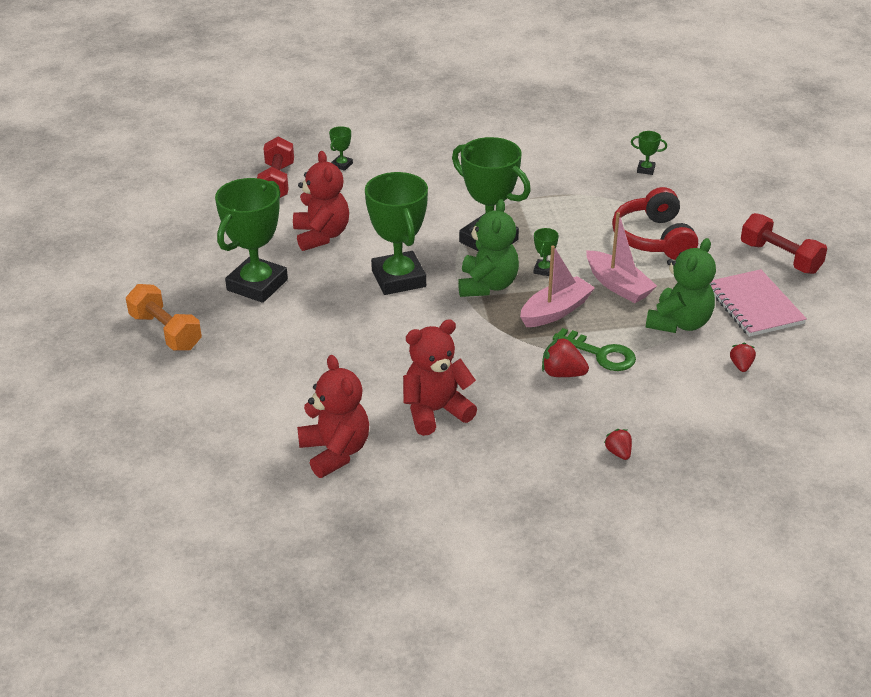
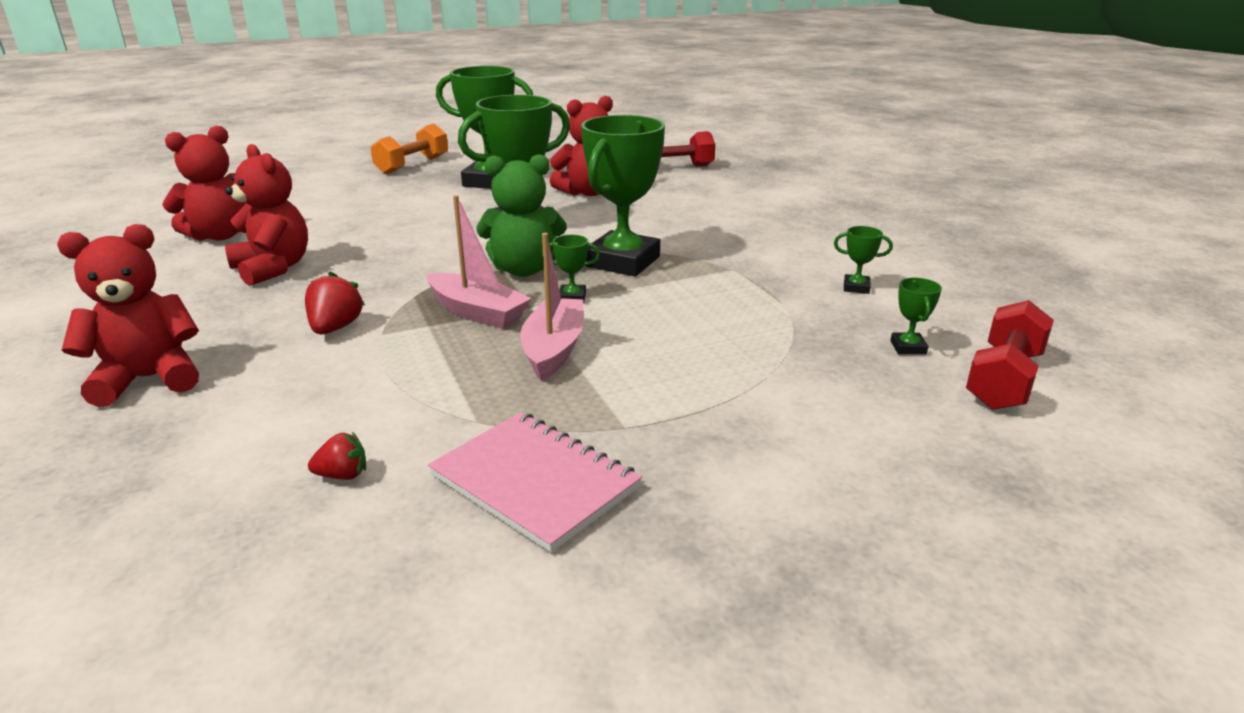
camera: 75 degrees right, 10 degrees down
green trophy [329,126,353,171] -> green trophy moved to [834,226,893,294]
green key [553,328,636,371] -> none
pink boat [586,212,657,303] -> pink boat turned 150 degrees clockwise [520,233,584,381]
red strawberry [604,429,632,460] -> red teddy bear [57,224,199,407]
red headphones [612,187,698,260] -> none
green teddy bear [646,238,716,333] -> none
pink notebook [710,269,807,337] -> pink notebook turned 75 degrees clockwise [428,412,642,553]
red dumbbell [741,213,827,274] -> red dumbbell moved to [966,300,1054,410]

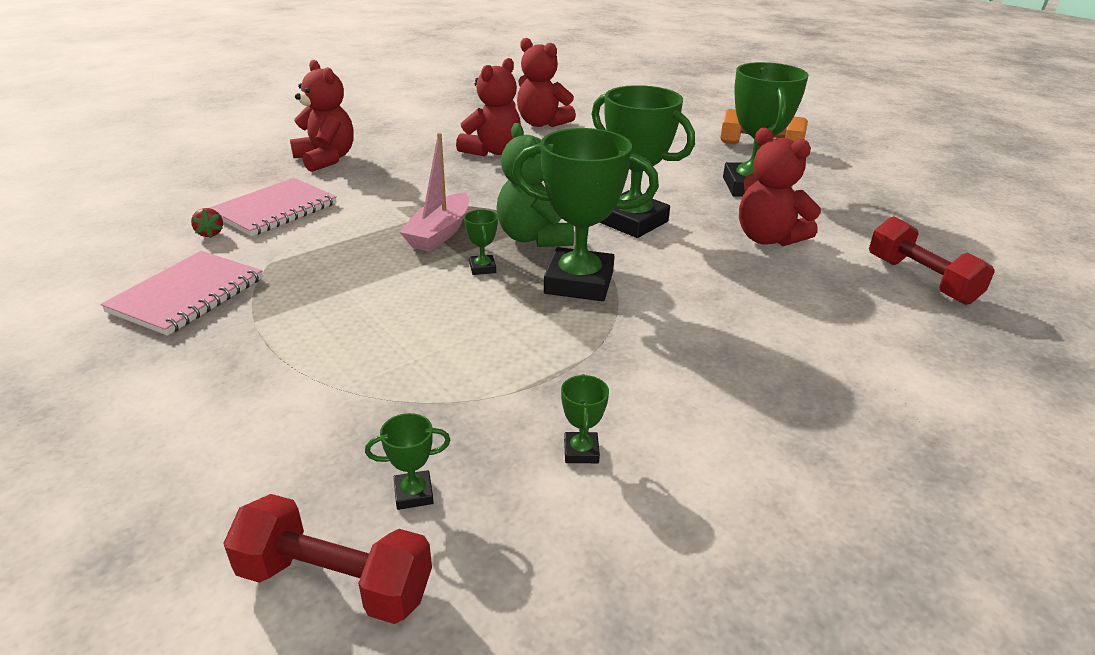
camera: 75 degrees right, 5 degrees up
red strawberry [305,271,365,334] -> none
pink boat [520,233,584,381] -> none
none -> pink notebook [209,178,337,236]

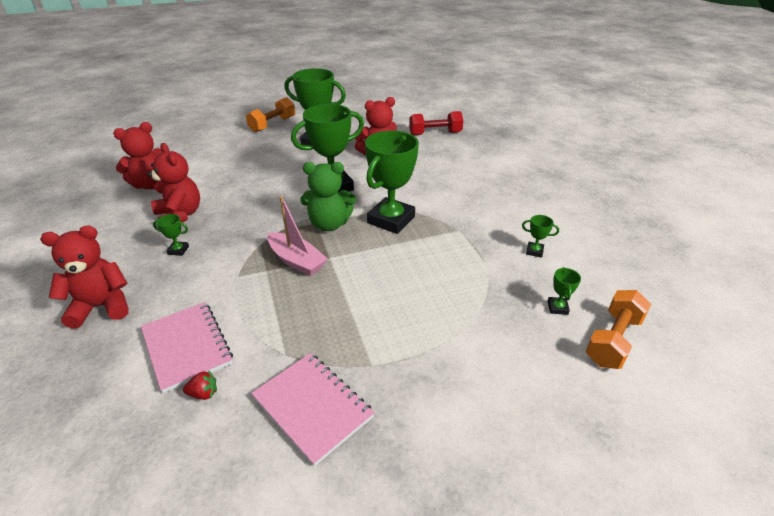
camera: 70 degrees left, 5 degrees up
red dumbbell [223,494,432,624] -> orange dumbbell [585,290,651,369]
green trophy [464,209,498,275] -> green trophy moved to [153,214,189,256]

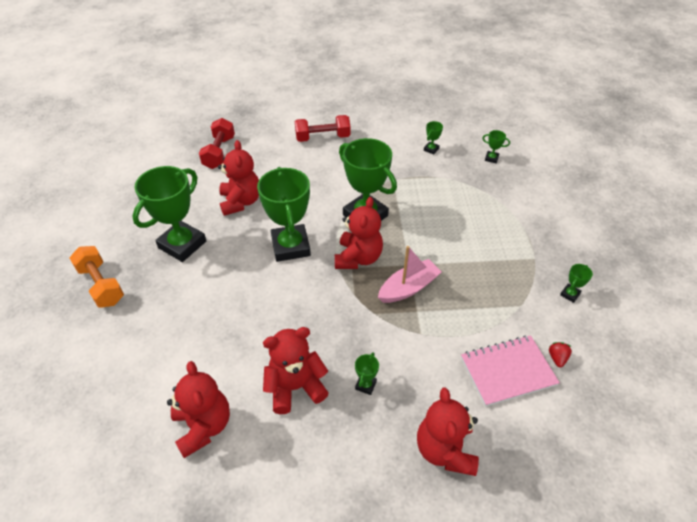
camera: 75 degrees left, 10 degrees up
pink notebook [251,353,374,466] -> green trophy [560,264,593,303]
green teddy bear [300,162,356,231] -> red teddy bear [335,197,383,269]
orange dumbbell [585,290,651,369] -> none
none -> red dumbbell [295,115,351,142]

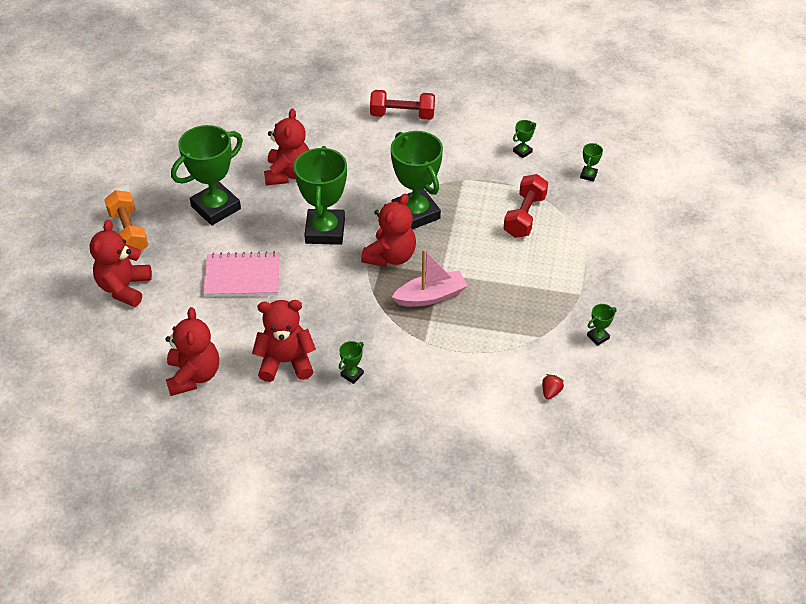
camera: 15 degrees right, 0 degrees up
red dumbbell [199,118,235,169] -> red dumbbell moved to [503,174,548,238]
red teddy bear [417,387,479,476] -> red teddy bear moved to [89,220,152,307]
pink notebook [461,335,560,407] -> pink notebook moved to [203,251,280,297]
green trophy [482,130,510,163] -> green trophy turned 75 degrees clockwise [580,143,603,182]

